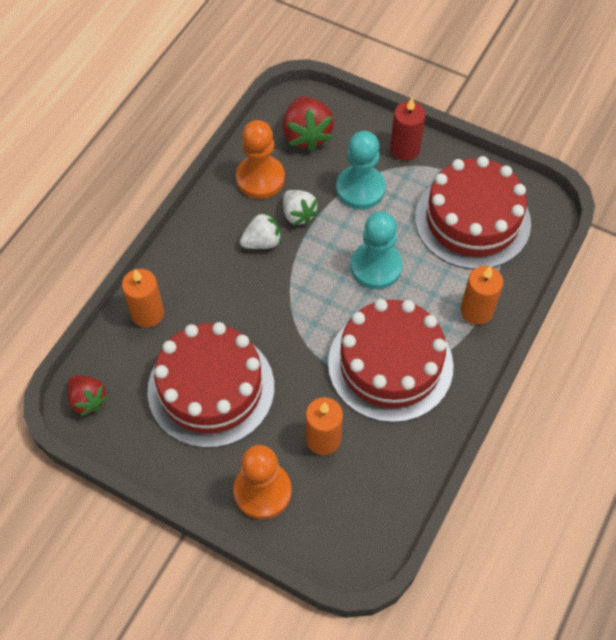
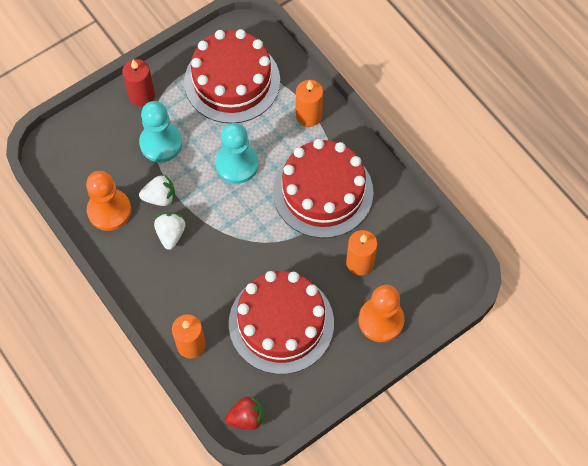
camera: 65 degrees left, 5 degrees up
red strawberry [282,96,334,152] -> none

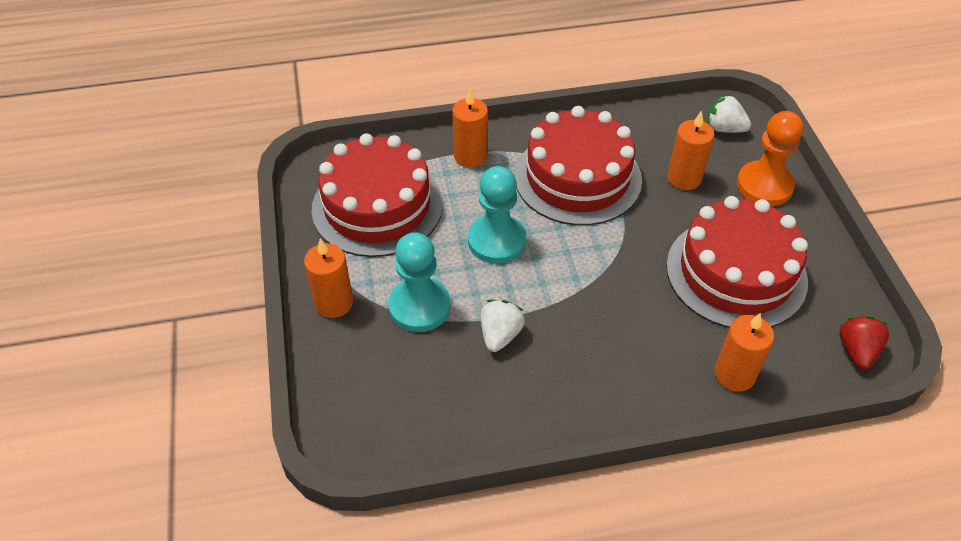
camera: 65 degrees left, 15 degrees down
orange pawn [86,171,131,231] -> none
red candle [122,59,155,106] -> orange candle [304,238,353,318]
white strawberry [154,213,185,250] -> white strawberry moved to [707,94,751,133]

